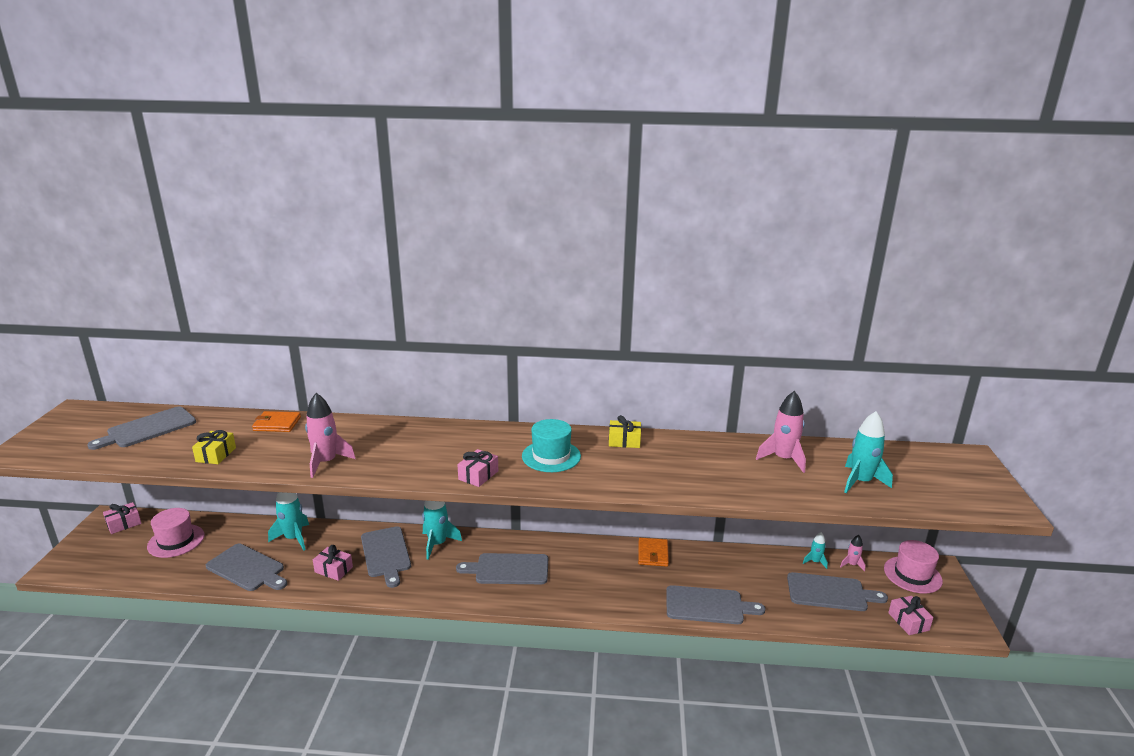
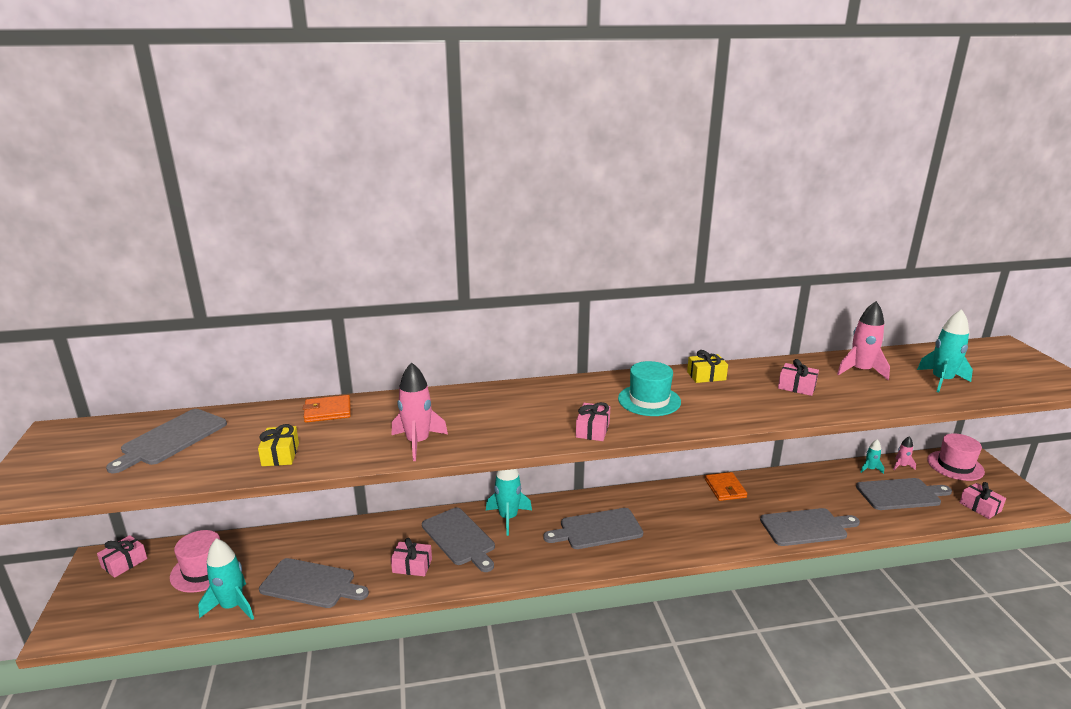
camera: 15 degrees left, 0 degrees up
turquoise rocket [268,492,309,551] -> turquoise rocket moved to [198,538,254,620]
none -> pink gift [778,359,819,396]

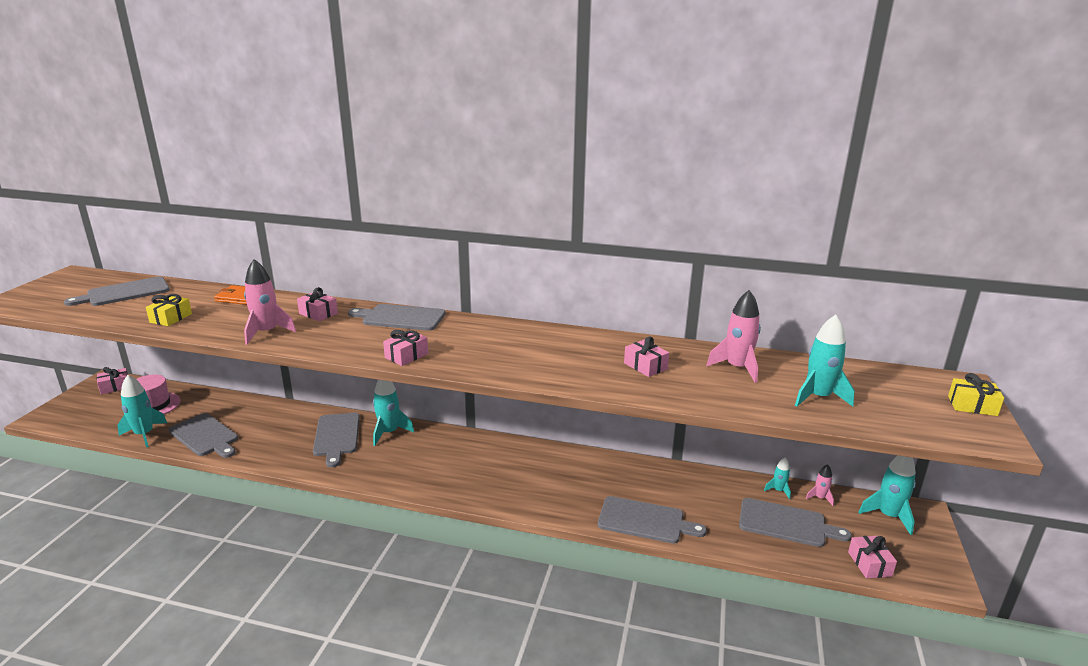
camera: 25 degrees right, 0 degrees up
pink gift [391,538,432,576] -> pink gift moved to [297,287,338,321]
grey cutting board [543,508,643,549] -> grey cutting board moved to [348,304,446,331]
turquoise hat [618,361,681,416] -> none
yellow gift [687,350,728,383] -> yellow gift moved to [948,373,1004,416]
orange wallet [705,472,747,501] -> none
pink hat [927,433,985,481] -> turquoise rocket [858,455,916,535]

